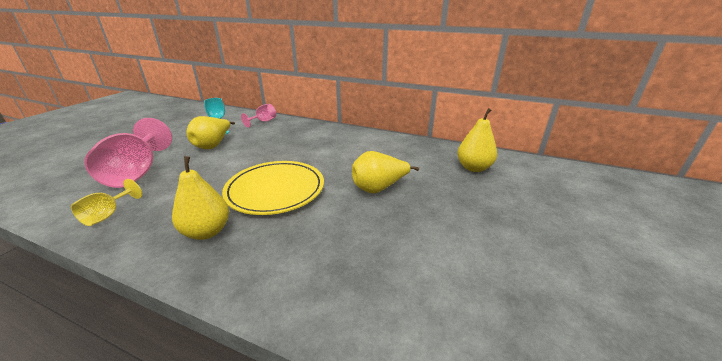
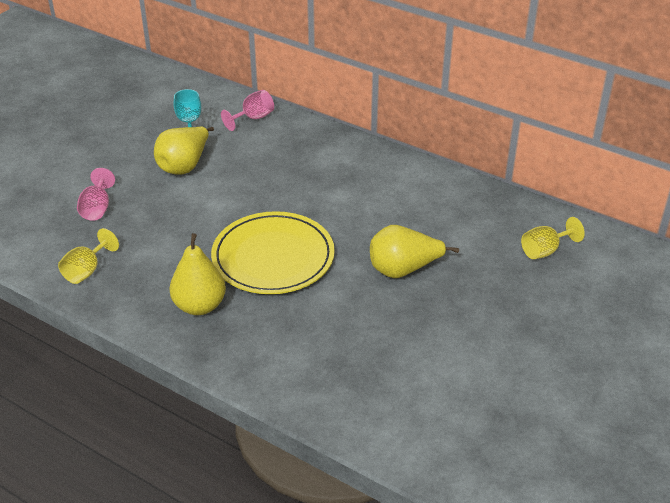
camera: 10 degrees right, 10 degrees up
pink goblet [84,118,172,188] -> pink goblet [77,168,115,221], size x0.50
yellow pear [457,108,497,172] -> yellow goblet [521,217,585,259]

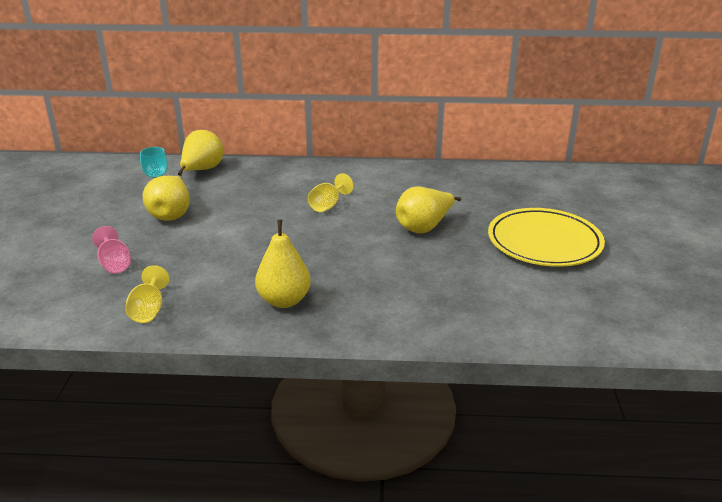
camera: 30 degrees left, 10 degrees down
yellow plate [211,211,335,294] -> yellow plate moved to [488,208,605,267]
pink goblet [221,90,274,131] -> yellow pear [178,130,223,176]
yellow goblet [521,217,585,259] -> yellow goblet moved to [308,173,354,212]

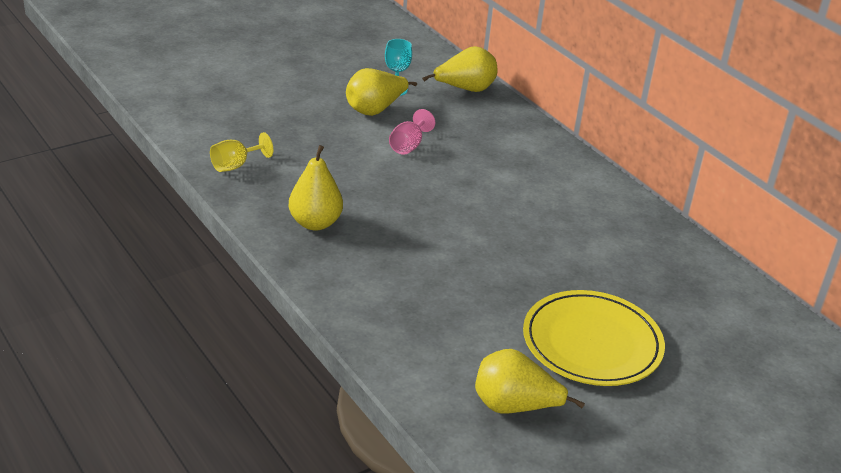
camera: 50 degrees right, 5 degrees up
pink goblet [92,226,131,274] -> pink goblet moved to [389,109,435,155]
yellow goblet [308,173,354,212] -> none
yellow pear [396,186,461,233] -> yellow pear moved to [475,349,585,414]

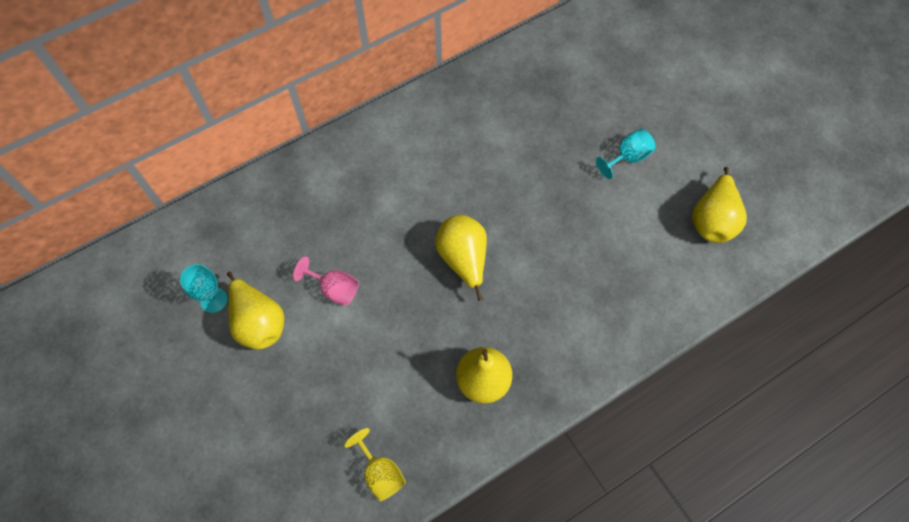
camera: 85 degrees left, 30 degrees up
yellow pear [422,46,498,92] -> yellow pear moved to [435,215,487,301]
yellow plate [523,290,665,386] -> turquoise goblet [596,129,656,179]

